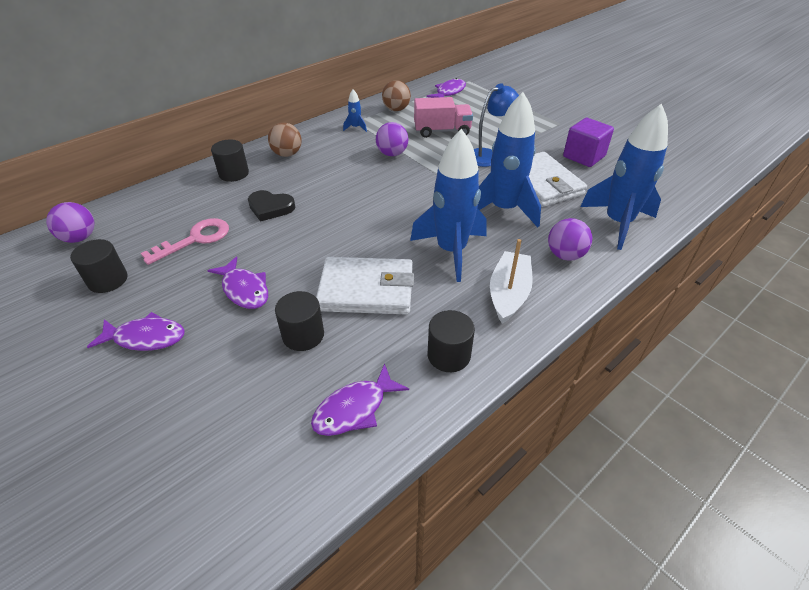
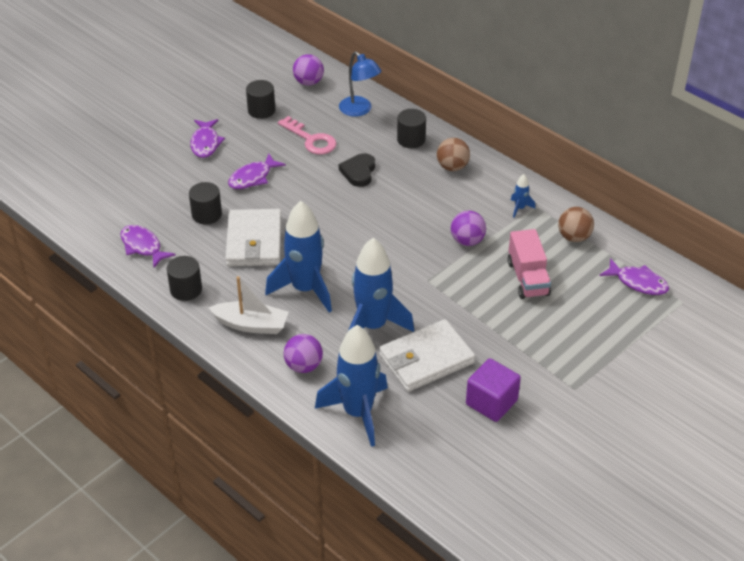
camera: 85 degrees right, 0 degrees up
blue lamp [474,83,519,167] -> blue lamp moved to [339,51,381,117]

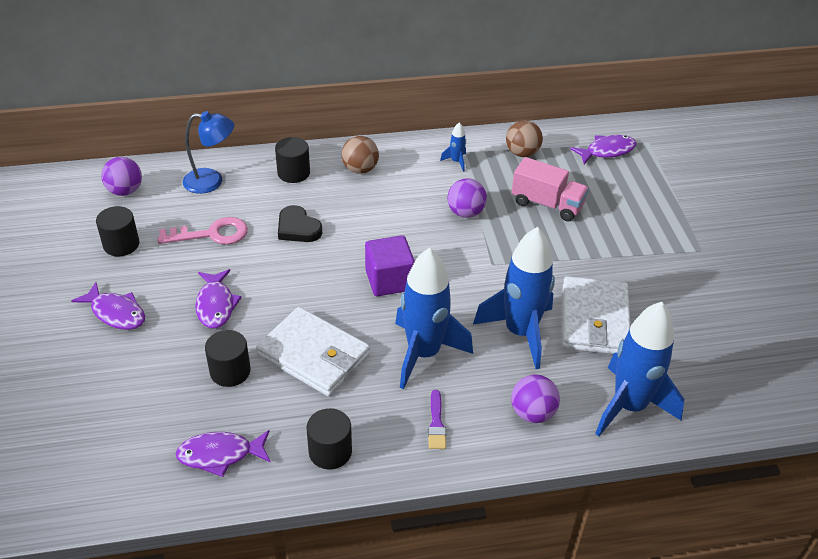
camera: 55 degrees left, 0 degrees up
white boat [209,276,289,334] -> purple brush [428,390,446,449]
purple cube [466,358,521,422] -> purple cube moved to [365,235,415,296]

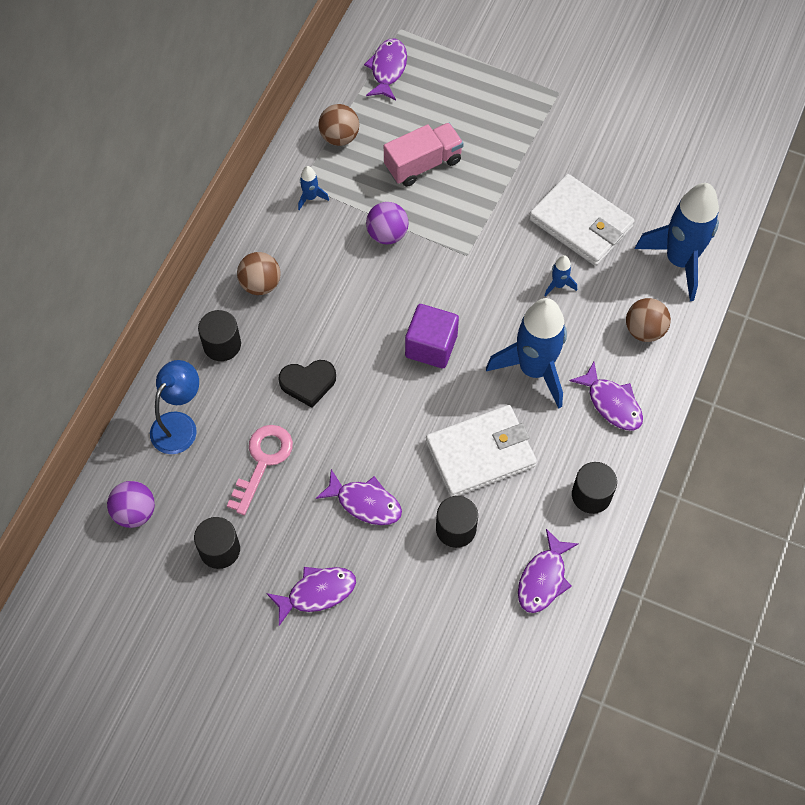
camera: 55 degrees left, 20 degrees up
purple brush [428,390,446,449] -> purple fish [569,362,643,430]
blue rocket [473,227,555,369] -> blue rocket [544,255,577,297], size x0.41
purple ball [511,374,560,423] -> brown ball [626,298,671,342]

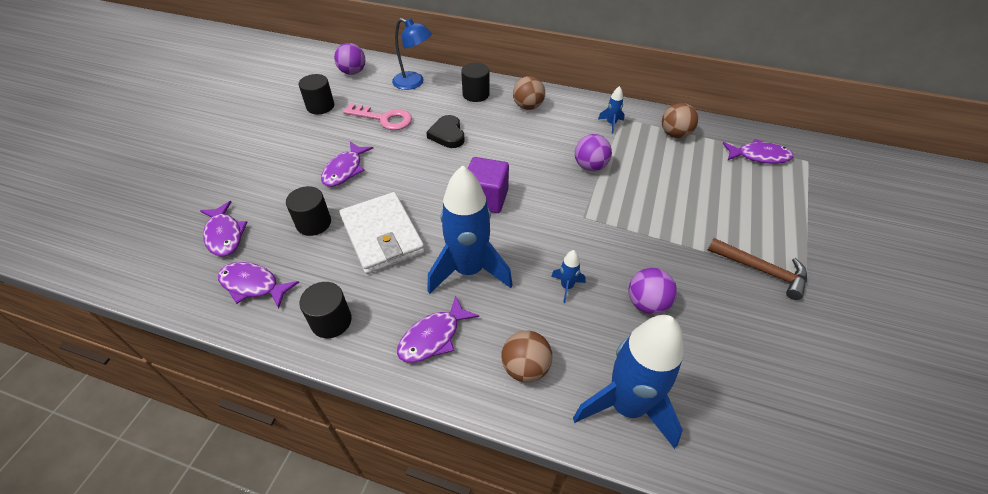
camera: 85 degrees right, 15 degrees down
purple fish [266,567,356,626] -> purple fish moved to [200,201,247,257]
pink truck [384,123,464,187] -> none
white wallet [529,174,635,266] -> purple ball [629,268,677,314]
none -> brown hammer [708,238,807,300]

